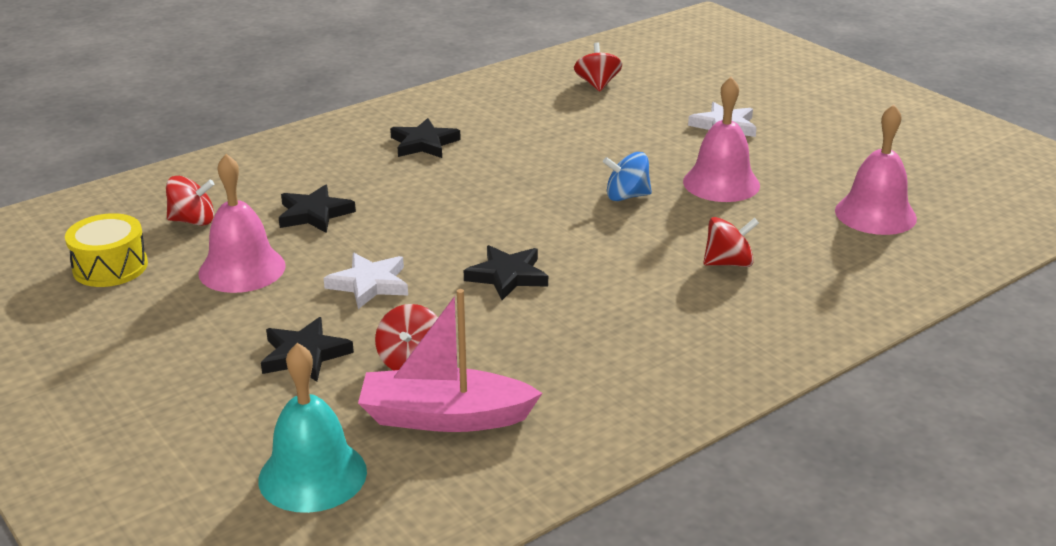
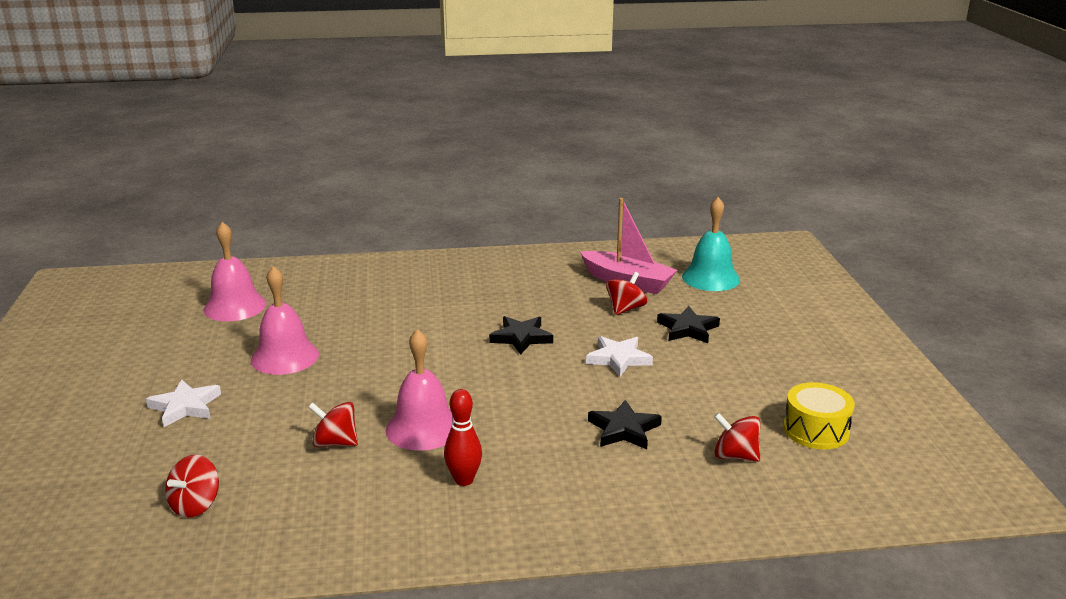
camera: 150 degrees left, 5 degrees down
pink bell [198,154,286,293] -> pink bell moved to [385,329,453,451]
black star [390,118,461,158] -> red bowling pin [444,389,482,486]
blue spinning top [603,152,652,201] -> none
red spinning top [703,217,759,267] -> red spinning top moved to [308,402,358,447]

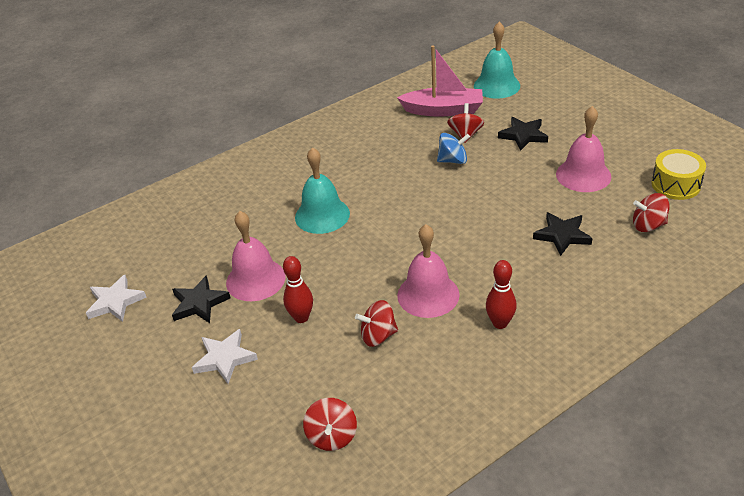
camera: 25 degrees left, 15 degrees up
pink bell [204,222,267,321] -> pink bell moved to [556,106,611,192]
black star [489,316,553,354] -> black star moved to [172,275,230,323]
white star [586,336,653,377] -> white star moved to [86,275,147,322]
none -> red bowling pin [283,256,313,323]
none -> turquoise bell [295,147,350,234]
none -> blue spinning top [437,133,470,164]

